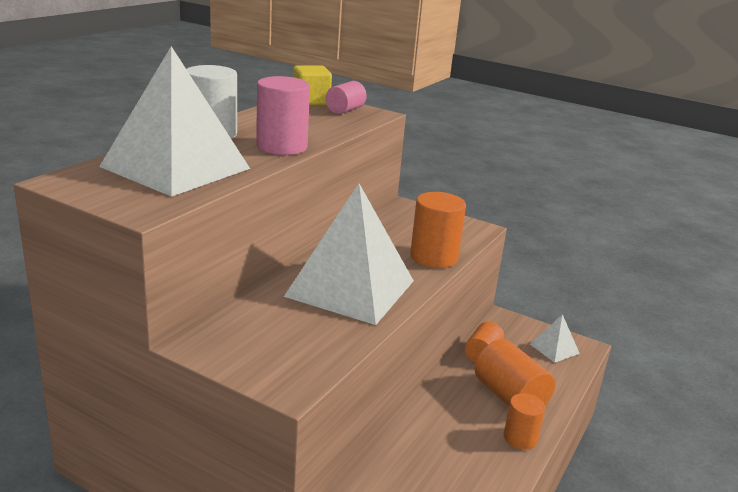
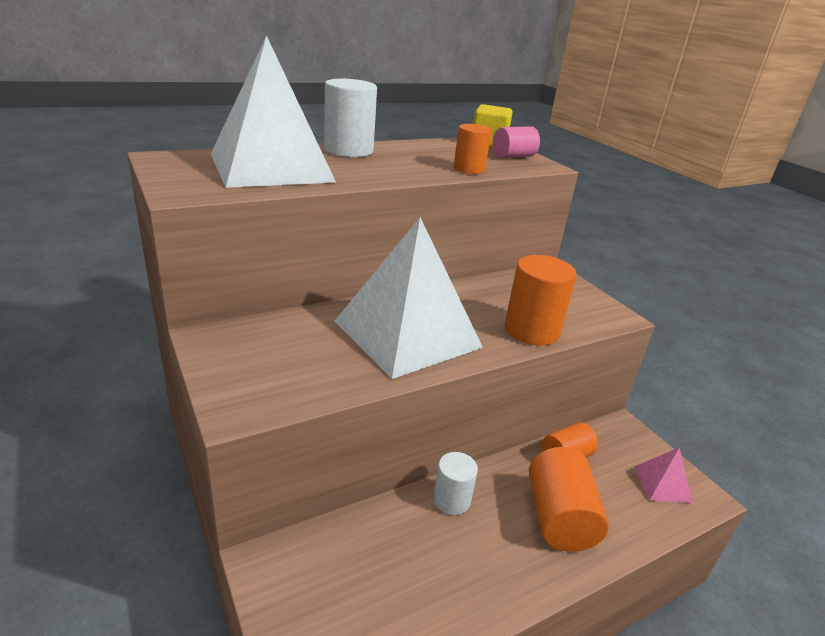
camera: 30 degrees right, 5 degrees up
pink cylinder [256,76,310,155] -> none
orange cylinder [504,393,545,450] -> orange cylinder moved to [454,124,491,174]
white pyramid [530,314,580,363] -> pink pyramid [634,447,693,503]
none -> white cylinder [433,452,478,515]

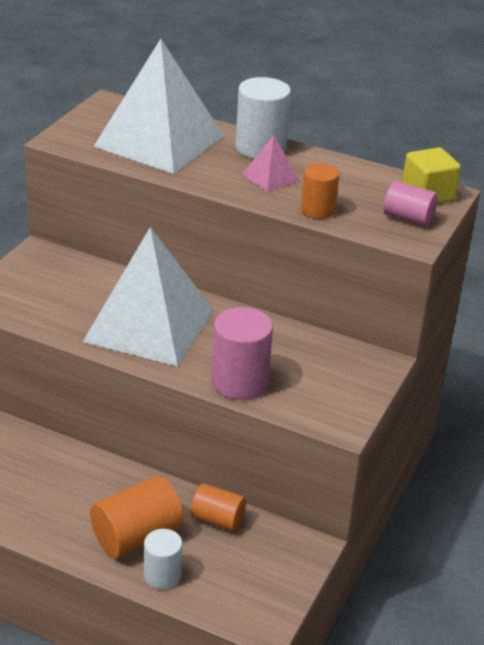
camera: 55 degrees right, 5 degrees up
white cylinder [433,452,478,515] -> white cylinder moved to [144,529,182,589]
orange cylinder [505,255,577,346] -> pink cylinder [211,307,273,400]
pink pyramid [634,447,693,503] -> pink pyramid moved to [242,135,300,192]

